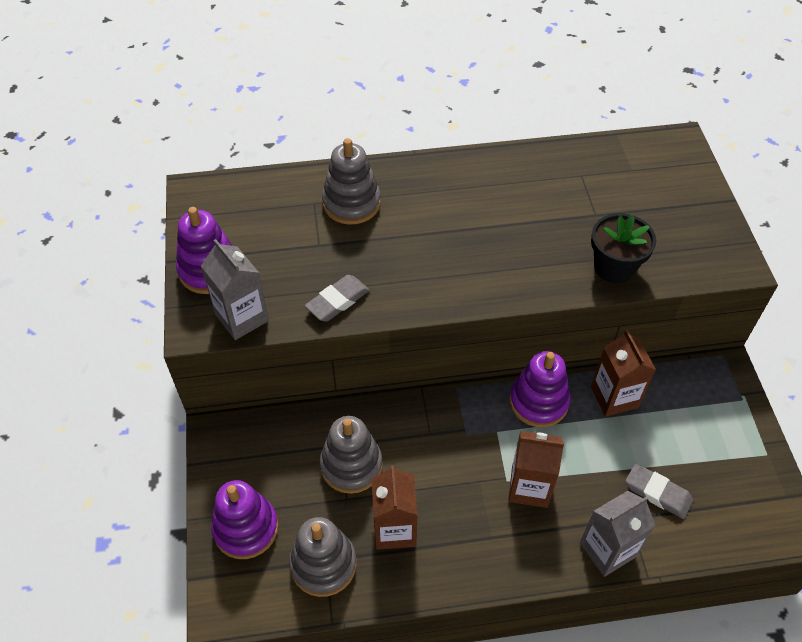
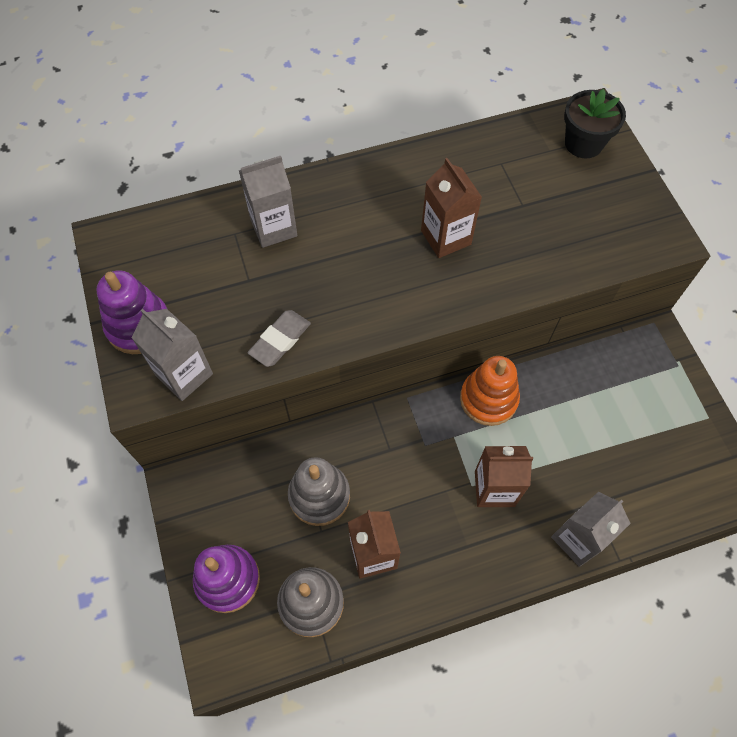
camera: 10 degrees left, 10 degrees up
grey stacking toy [322,138,381,225] -> grey carton [239,156,297,248]
purple stacking toy [510,351,570,427] -> orange stacking toy [460,356,520,426]
black flower pot [591,213,656,283] -> black flower pot moved to [564,89,626,158]
brown carton [591,329,656,417] -> brown carton moved to [421,158,482,258]
grey eraser [625,463,693,519] -> none

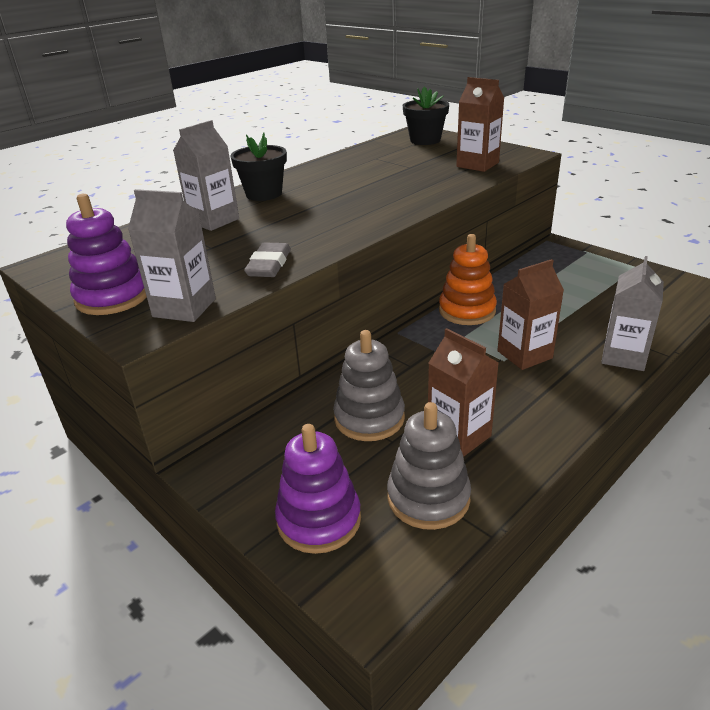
camera: 25 degrees left, 30 degrees down
brown carton [421,158,482,258] -> brown carton moved to [456,77,504,172]
none -> black flower pot [230,132,287,201]

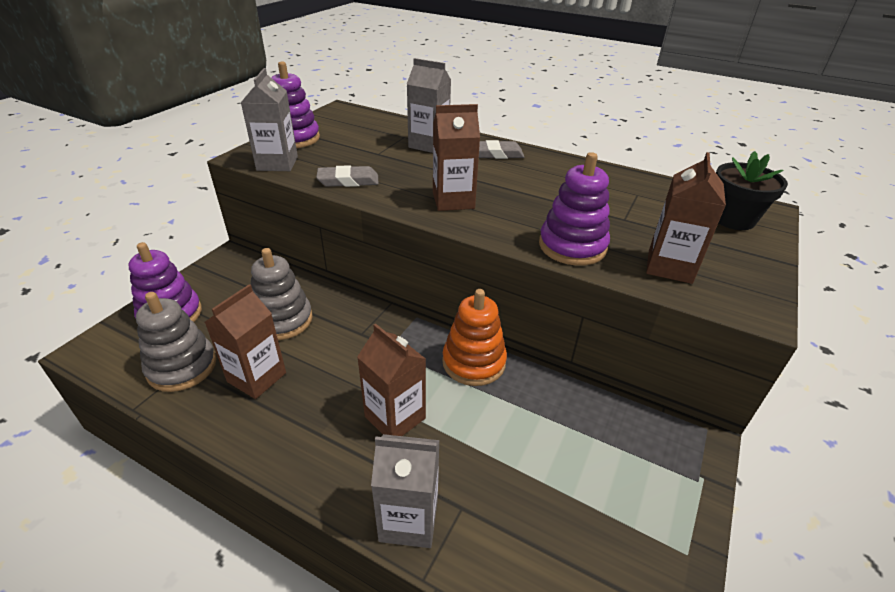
camera: 70 degrees right, 5 degrees up
black flower pot [230,132,287,201] -> grey eraser [479,140,524,159]
none -> brown carton [433,104,480,211]
none -> purple stacking toy [539,152,610,266]

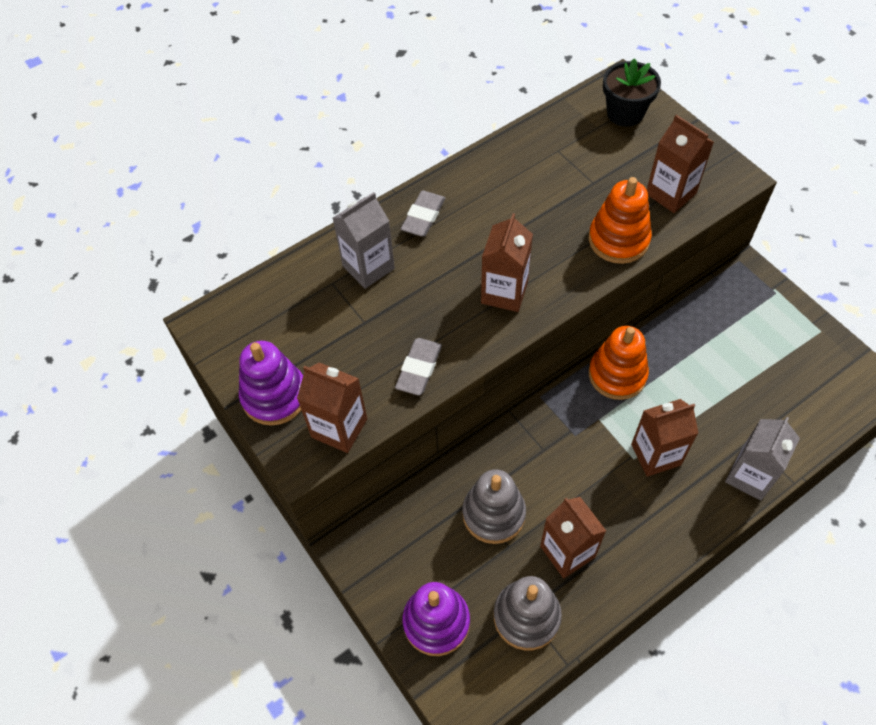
camera: 60 degrees left, 20 degrees up
grey carton [241,68,298,171] -> brown carton [297,362,367,453]
purple stacking toy [539,152,610,266] -> orange stacking toy [589,177,652,264]

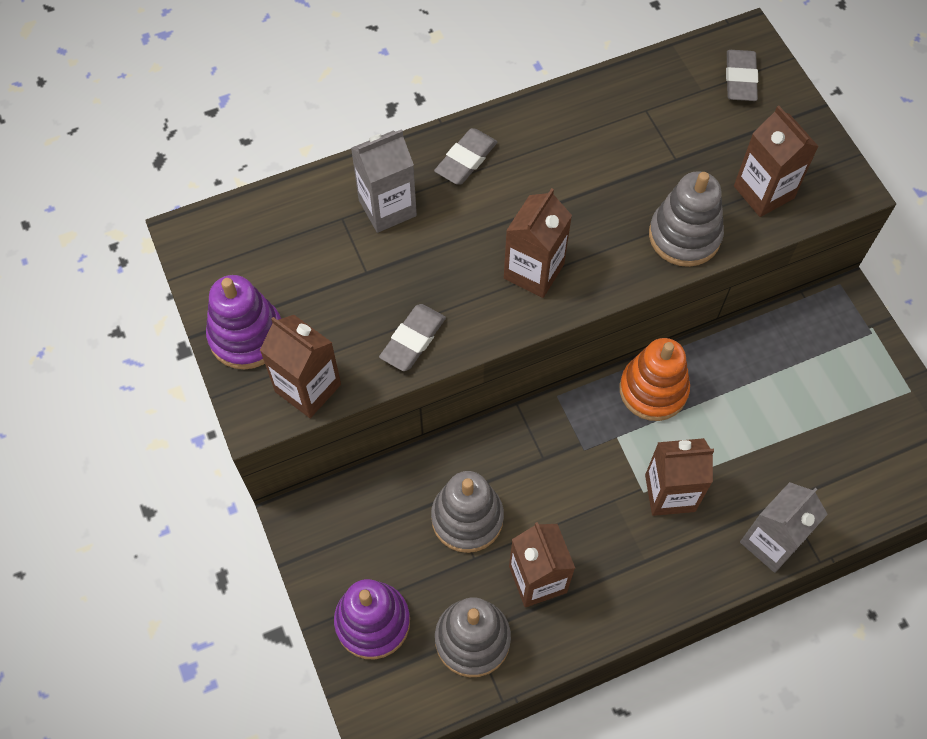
camera: 10 degrees right, 5 degrees up
orange stacking toy [589,177,652,264] -> grey stacking toy [649,171,724,267]
black flower pot [603,59,661,127] -> grey eraser [726,50,758,101]

